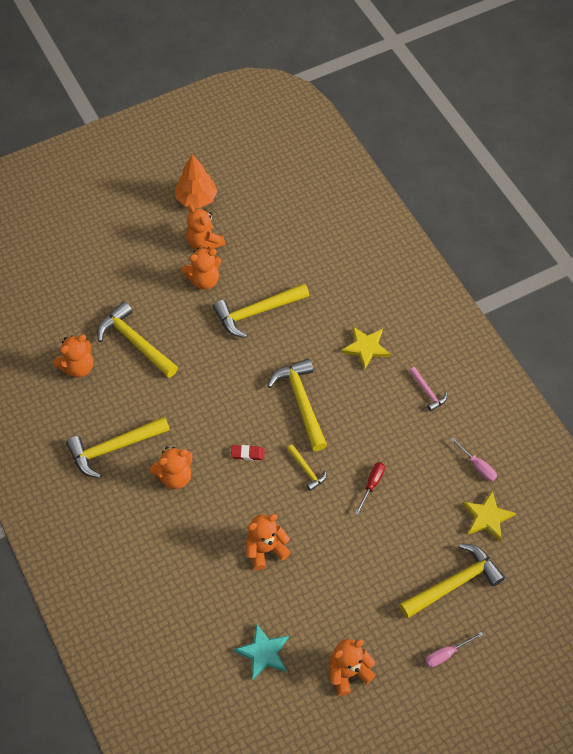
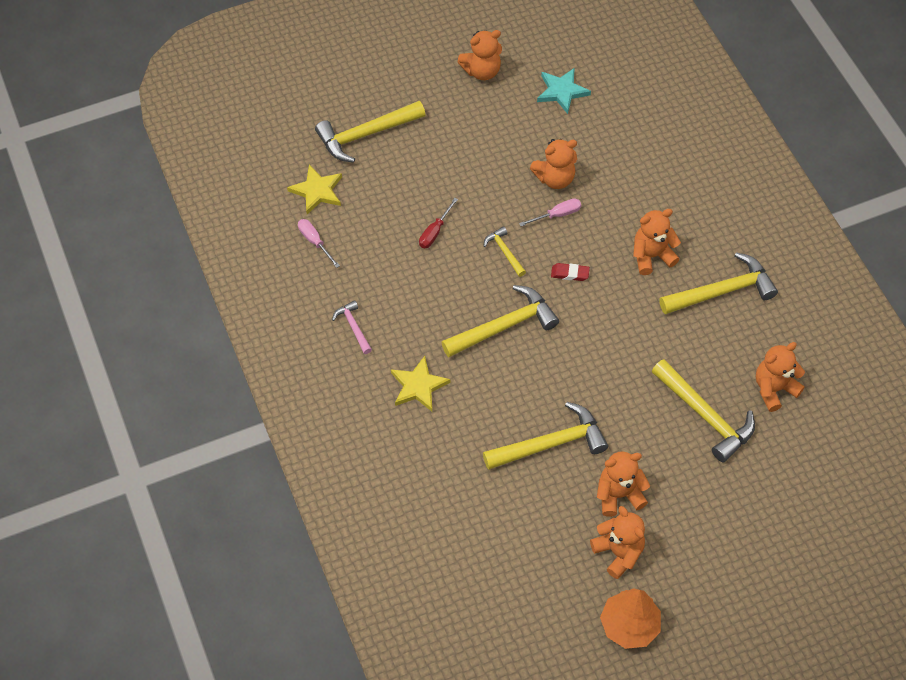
camera: 175 degrees left, 0 degrees up
yellow hammer [267,358,327,451] -> yellow hammer turned 105 degrees counterclockwise [441,285,559,357]
pink screwdriver [425,632,483,667] -> pink screwdriver moved to [519,198,581,226]

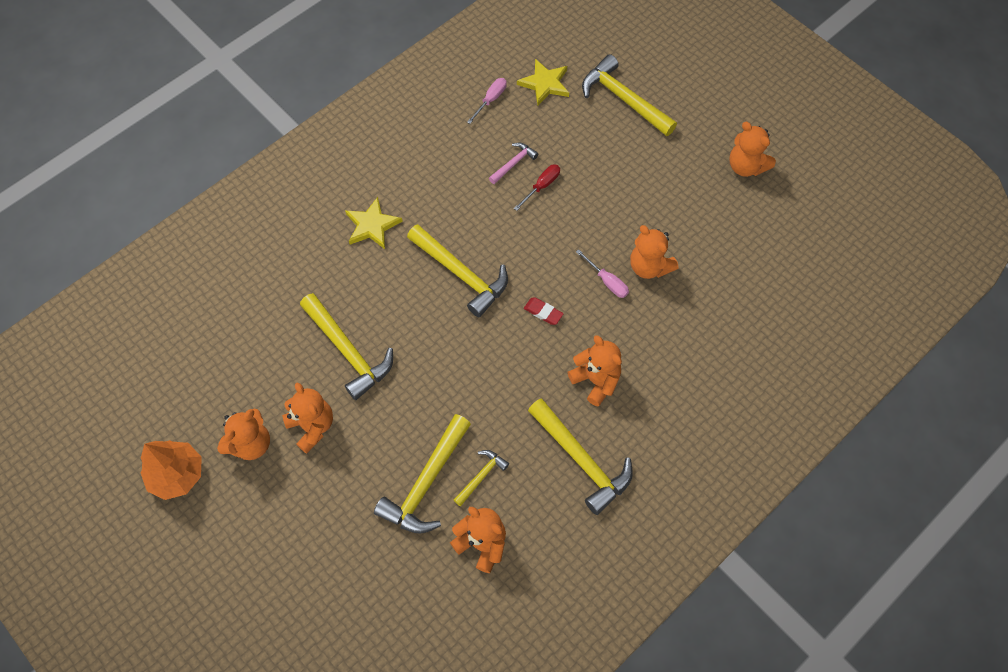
camera: 70 degrees right, 5 degrees up
pink hammer [332,300,372,354] -> pink hammer moved to [489,142,539,184]
red screwdriver [419,198,458,248] -> red screwdriver turned 120 degrees clockwise [514,164,560,211]
yellow hammer [483,226,526,277] -> yellow hammer moved to [454,450,509,506]
turquoise star [537,68,591,114] -> none
red eraser [551,263,590,281] -> red eraser turned 45 degrees counterclockwise [524,297,563,325]

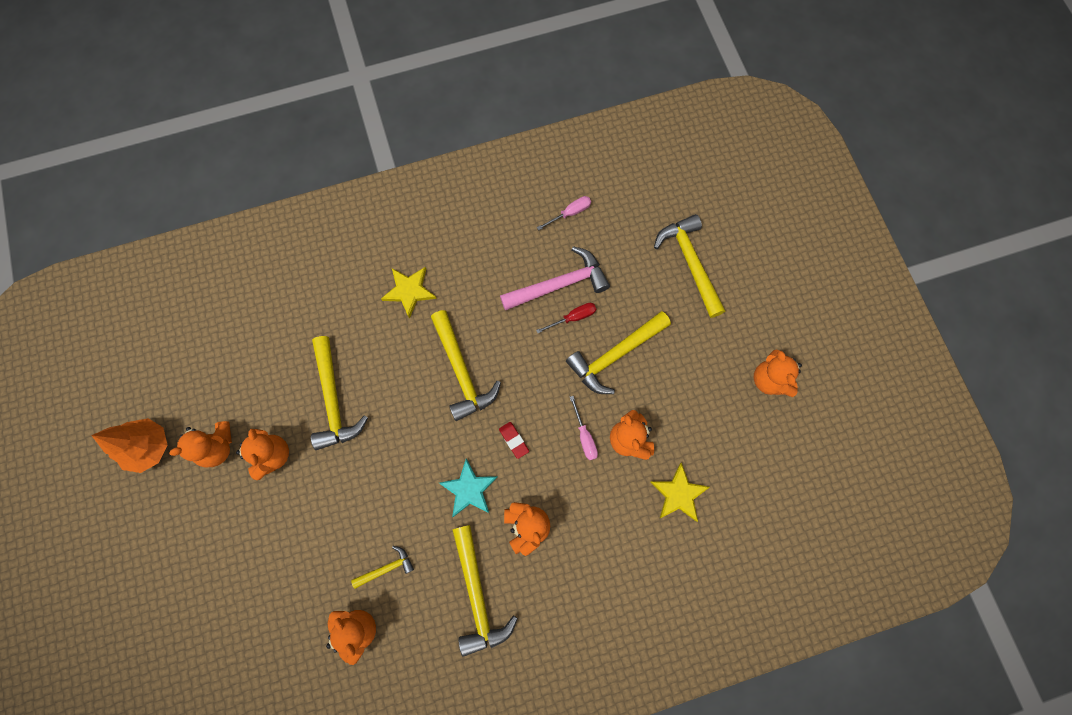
camera: 25 degrees right, 10 degrees up
yellow hammer [374,414,471,534] -> yellow hammer moved to [566,311,671,394]
pink hammer [489,142,539,184] -> pink hammer [500,246,610,311], size x1.97
yellow star [517,59,569,106] -> yellow star moved to [651,462,710,522]
none -> turquoise star [439,458,497,517]

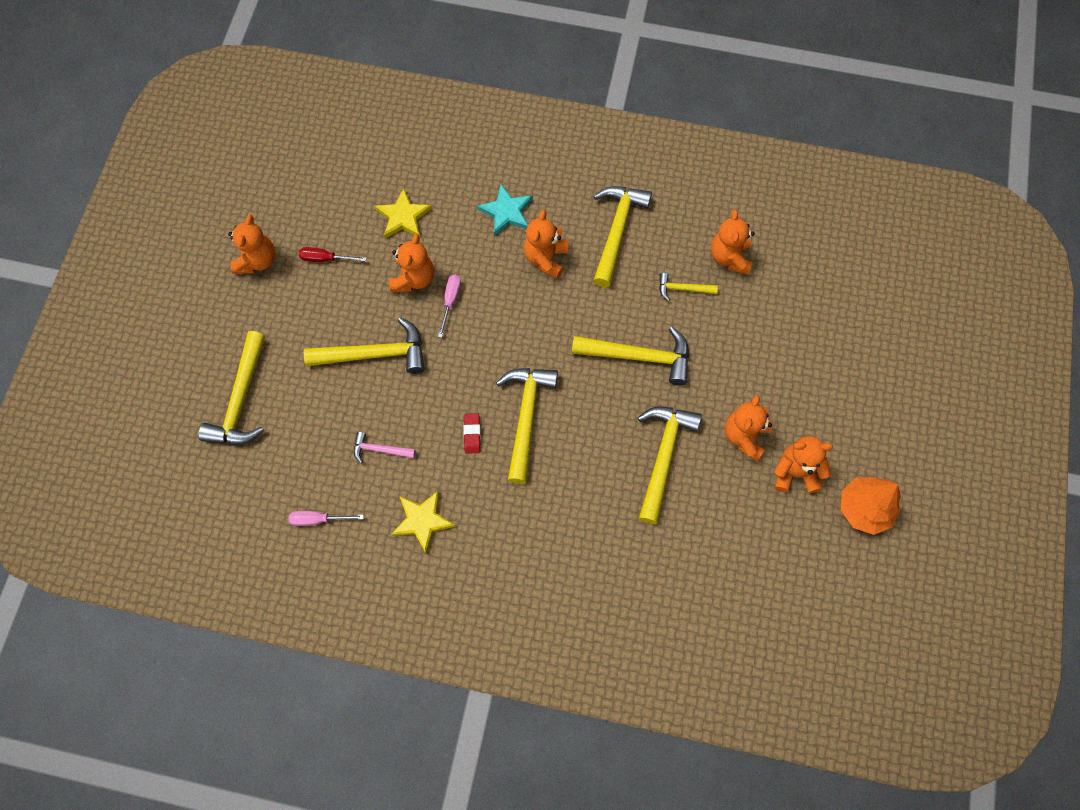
camera: 150 degrees left, 5 degrees down
yellow star [381,267,437,319] -> yellow star moved to [391,490,456,554]
turquoise star [439,458,497,517] -> turquoise star moved to [477,184,533,236]
red eraser [499,422,529,459] -> red eraser moved to [463,413,481,454]
pink hammer [500,246,610,311] -> pink hammer [354,432,416,463], size x0.51
red screwdriver [536,303,596,333] -> red screwdriver moved to [299,247,366,262]
none -> yellow hammer [572,327,689,385]

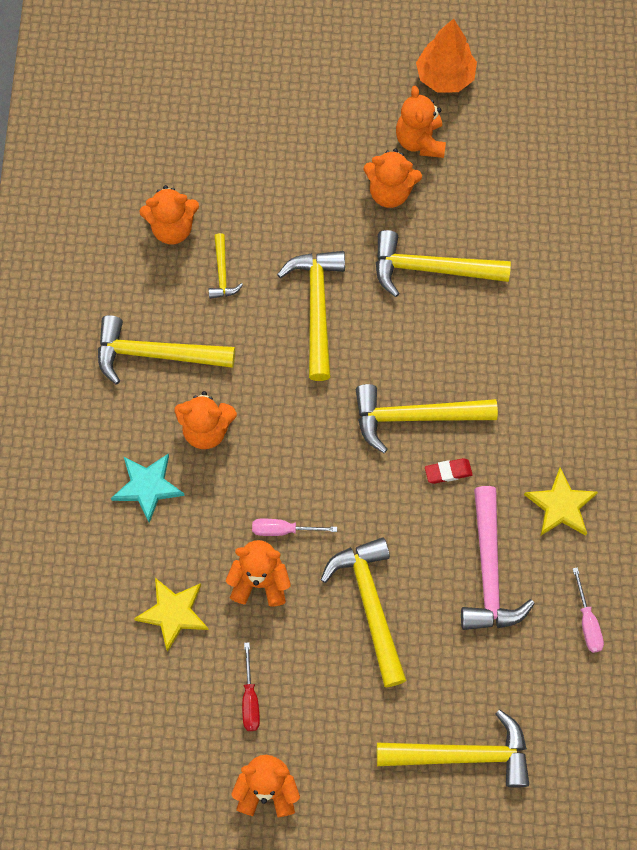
camera: 100 degrees left, 0 degrees up
pink hammer [354,432,416,463] -> pink hammer [461,486,535,630], size x1.97

